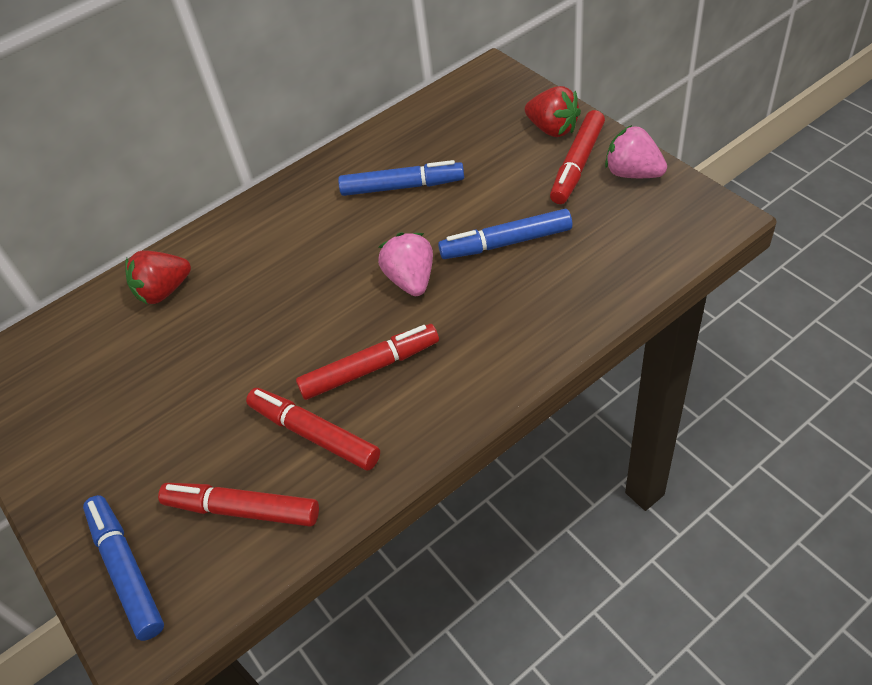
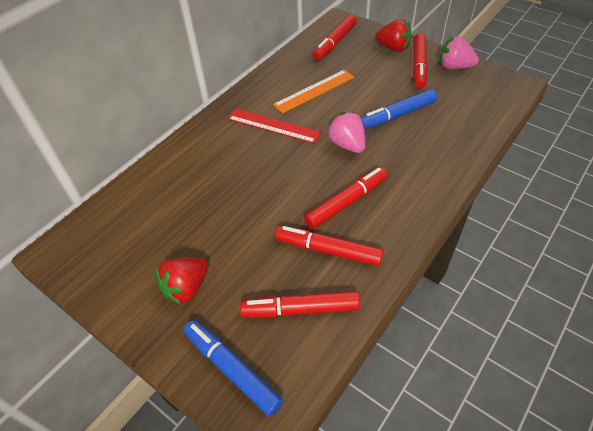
camera: 20 degrees left, 0 degrees up
red strawberry [125,250,191,304] -> red strawberry moved to [155,257,208,305]
blue marker [338,160,464,196] -> orange ruler [273,70,354,113]
none -> red ruler [228,109,321,144]
none -> red marker [313,14,357,61]

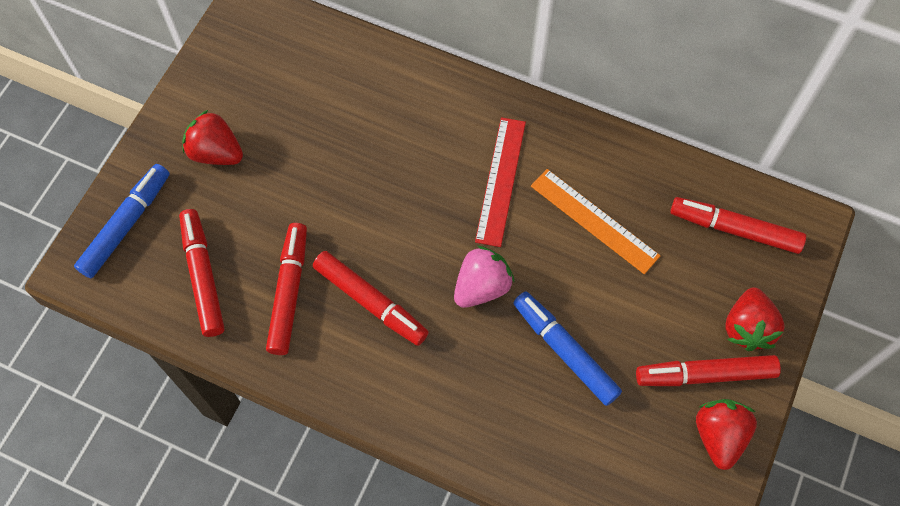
camera: 75 degrees right, 15 degrees up
pink strawberry [440,36,479,69] -> red strawberry [696,399,757,470]

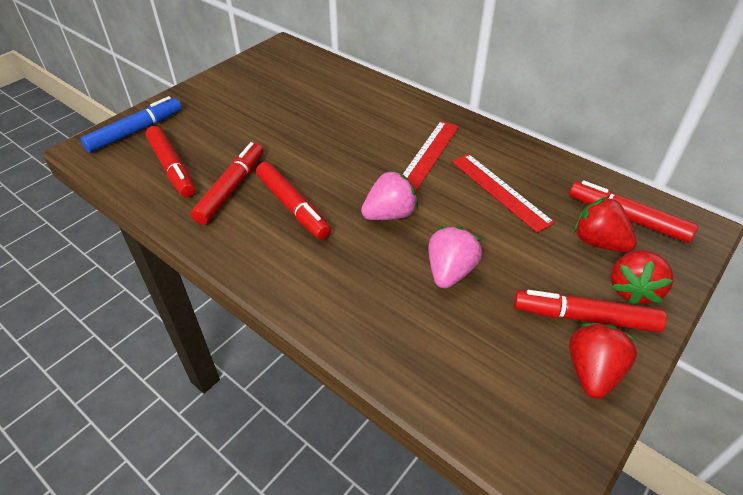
camera: 15 degrees right, 20 degrees down
red marker [179,209,225,337] -> red marker turned 150 degrees clockwise [146,126,195,198]
red strawberry [182,110,243,165] -> red strawberry moved to [574,197,637,252]
blue marker [513,292,622,406] -> pink strawberry [428,226,482,288]
orange ruler [531,169,661,274] -> red ruler [452,154,555,233]

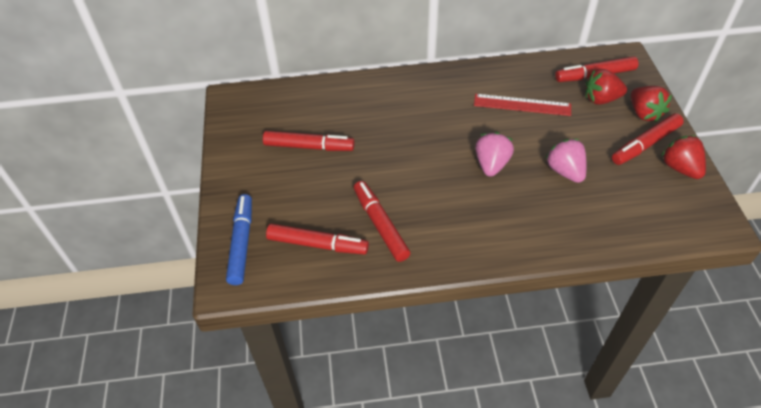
camera: 45 degrees left, 5 degrees up
red marker [256,162,331,239] -> red marker moved to [263,131,354,151]
red ruler [403,121,459,192] -> none

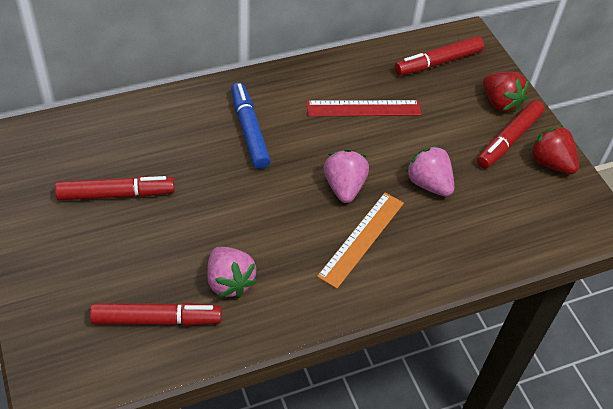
camera: 20 degrees left, 0 degrees up
blue marker [226,194,252,285] -> blue marker moved to [231,83,271,169]
red marker [354,181,411,262] -> pink strawberry [207,247,257,298]
red strawberry [585,69,627,105] -> none
none -> orange ruler [317,193,404,289]

